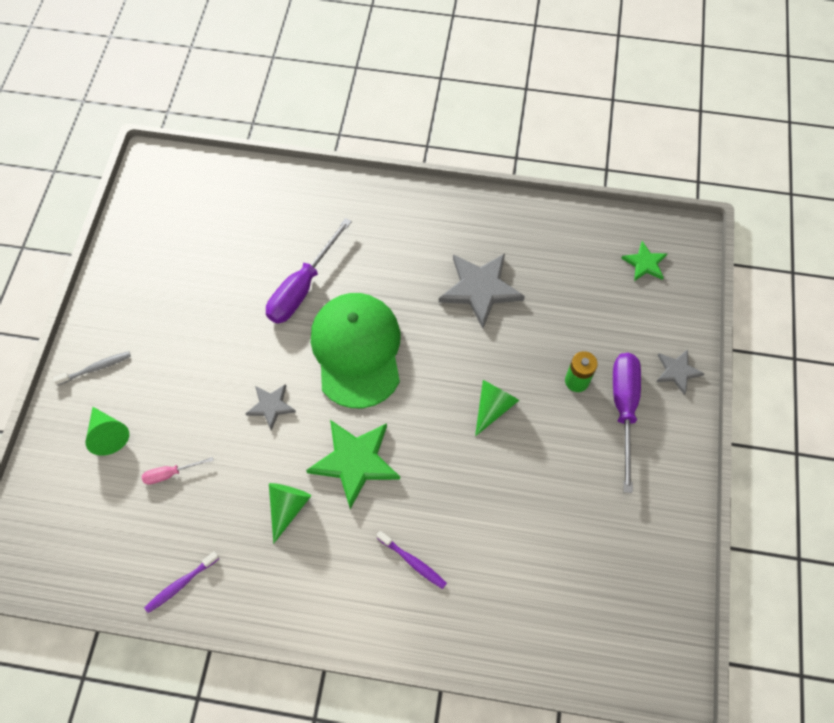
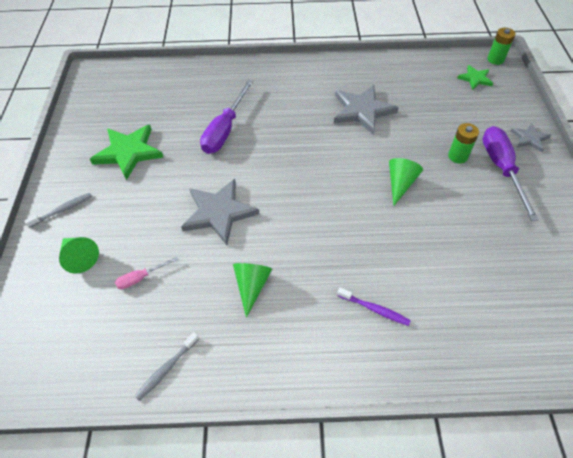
camera: 10 degrees left, 10 degrees down
purple toothbrush [144,552,219,613] -> grey toothbrush [134,332,199,401]
grey star [246,384,296,430] -> grey star [181,179,259,245], size x1.82
green star [306,420,400,509] -> green star moved to [90,124,163,180]
green cap [311,293,400,408] -> none
none -> green battery [487,28,515,65]

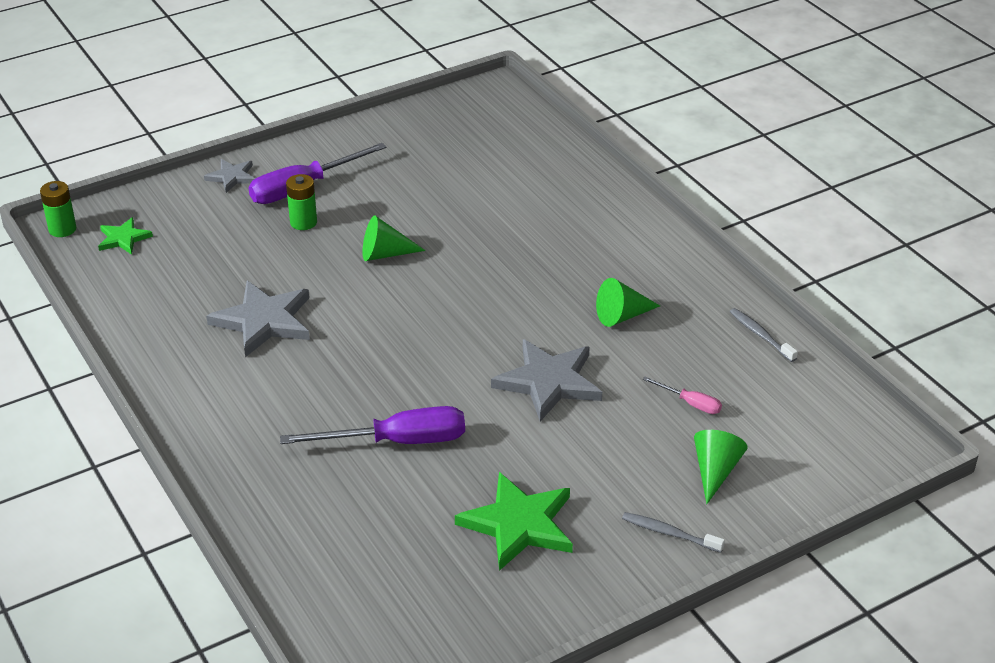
camera: 120 degrees left, 15 degrees down
grey toothbrush [134,332,199,401] -> grey toothbrush turned 135 degrees counterclockwise [730,308,798,362]
purple toothbrush [337,287,411,326] -> none

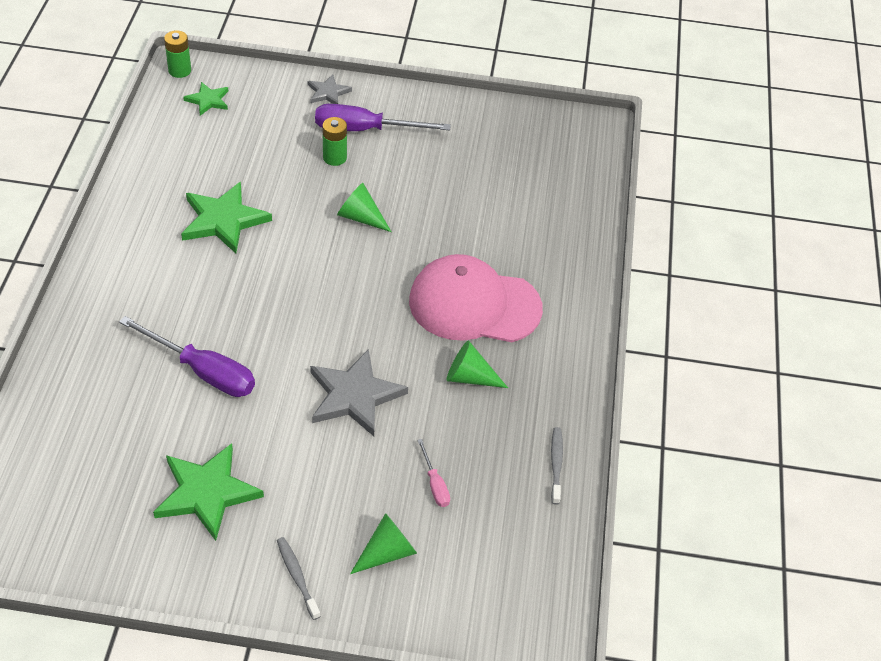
camera: 35 degrees right, 10 degrees up
grey star [206,281,310,357] -> green star [181,182,272,253]
none -> pink cap [409,254,543,342]

